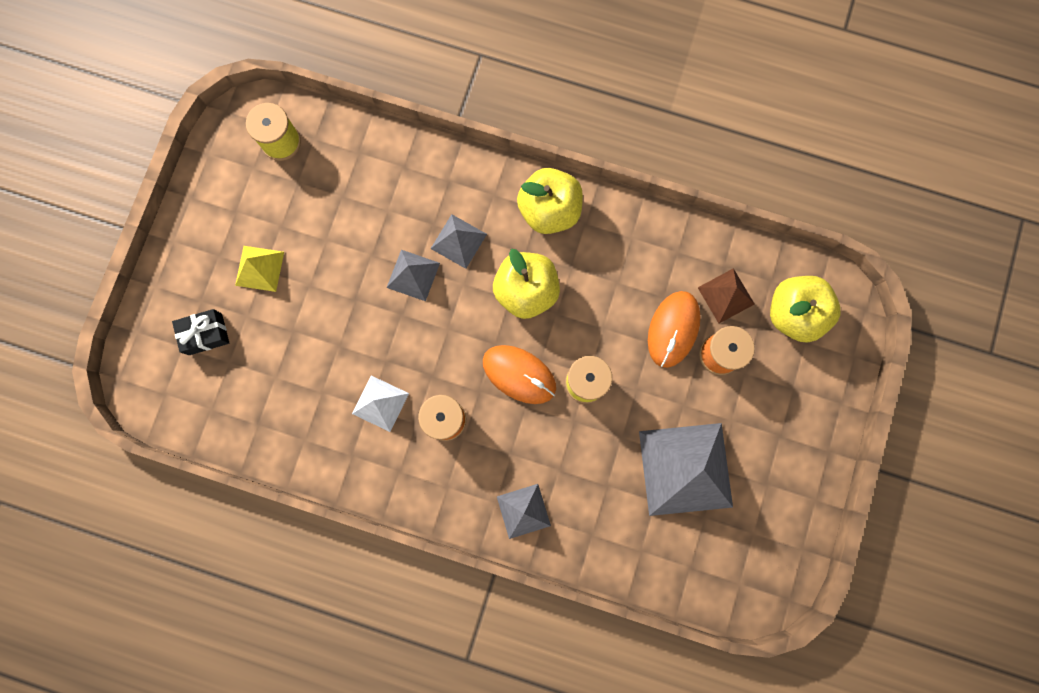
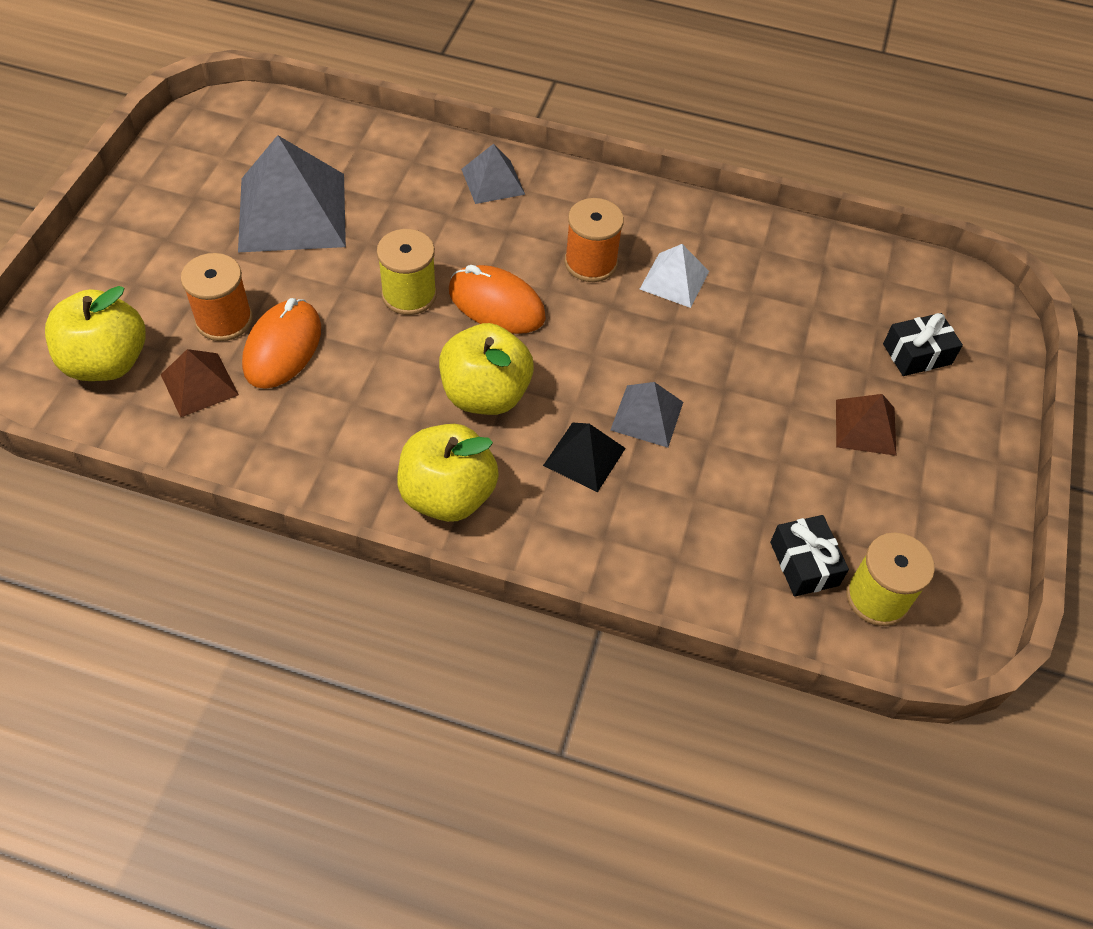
camera: 175 degrees right, 25 degrees down
yellow pyramid [235,246,284,292] -> brown pyramid [836,394,897,456]
grey pyramid [431,214,487,269] -> black pyramid [543,423,626,493]
none -> black gift [770,515,849,597]

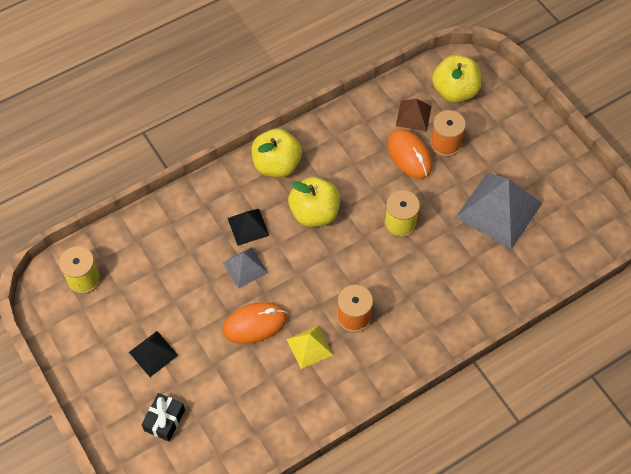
camera: 135 degrees right, 5 degrees up
orange mouse [449,265,546,334] -> orange mouse moved to [222,302,287,344]
grey pyramid [461,144,525,204] -> none
white pyramid [640,244,709,308] -> yellow pyramid [287,326,333,369]
black gift [770,515,849,597] -> none
brown pyramid [836,394,897,456] -> black pyramid [129,331,178,377]

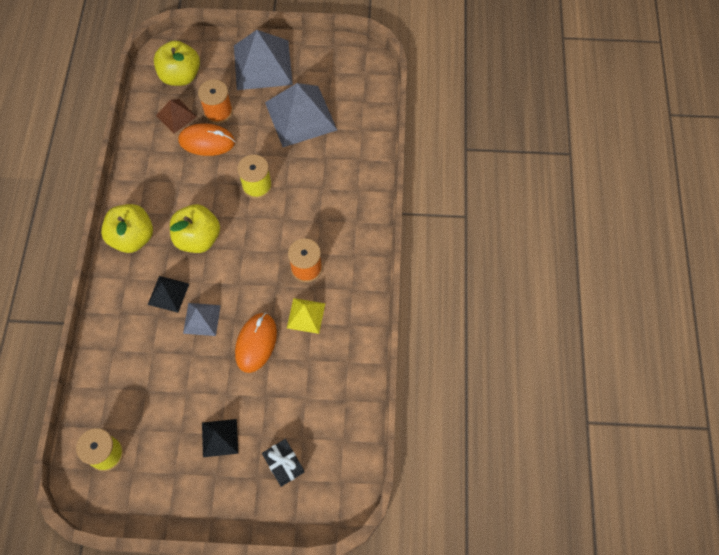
camera: 55 degrees left, 5 degrees up
none -> grey pyramid [234,30,293,90]

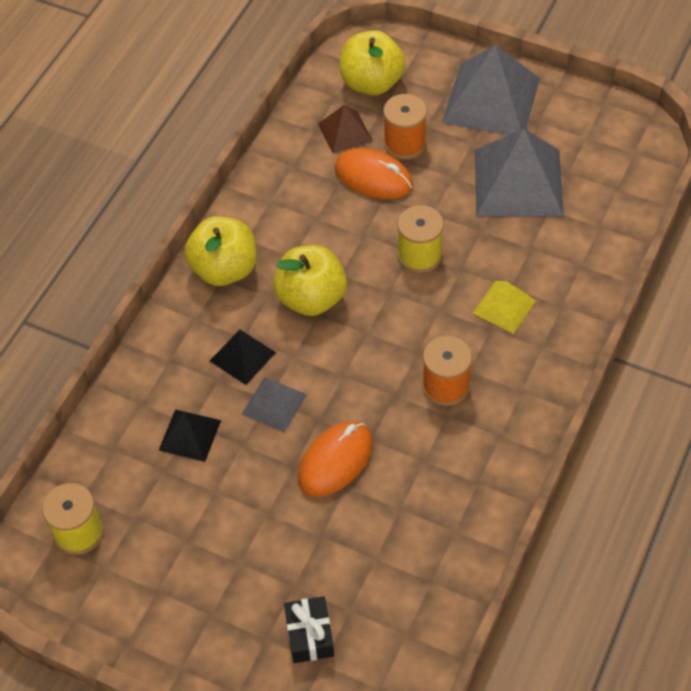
camera: 25 degrees right, 10 degrees down
black pyramid [202,419,238,457] -> black pyramid moved to [159,409,221,462]
yellow pyramid [287,298,325,334] -> yellow pyramid moved to [472,281,536,334]

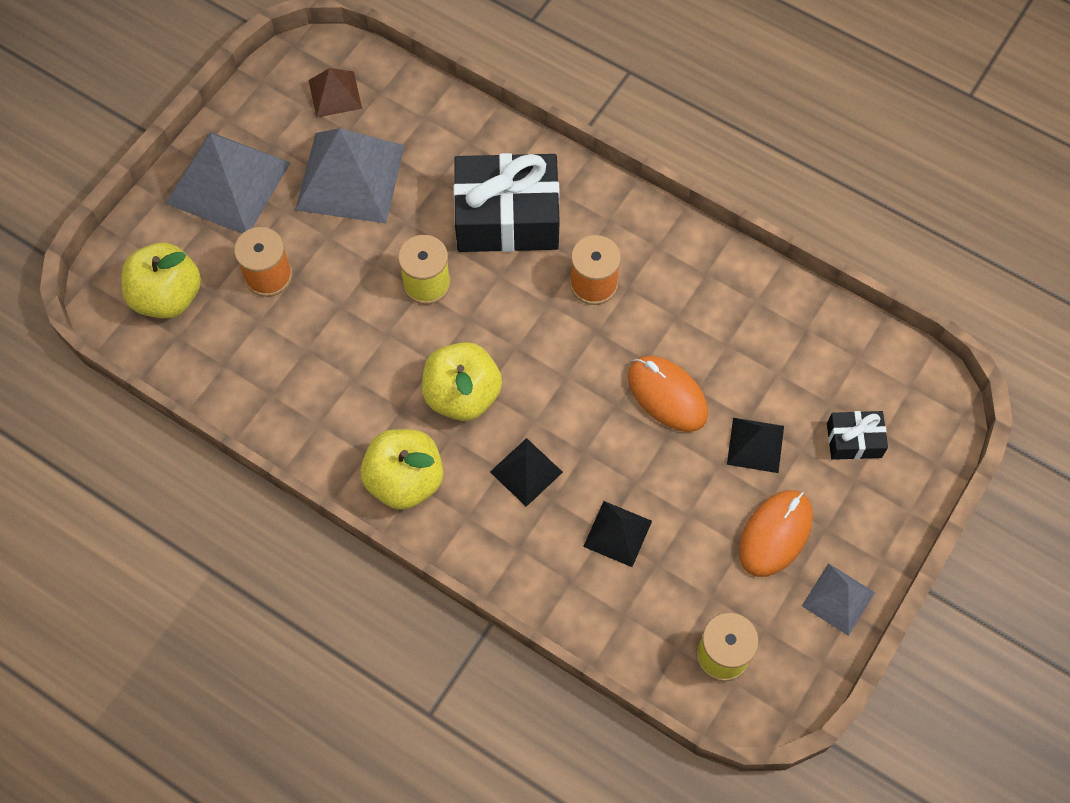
camera: 85 degrees left, 10 degrees up
grey pyramid [242,377,307,432] -> grey pyramid moved to [802,563,875,636]
brown pyramid [318,105,373,154] -> brown pyramid moved to [309,68,362,118]
orange mouse [335,148,413,199] -> orange mouse moved to [739,490,813,577]
yellow pyramid [472,281,536,334] -> black gift [453,153,560,252]
none -> black pyramid [727,418,784,473]

